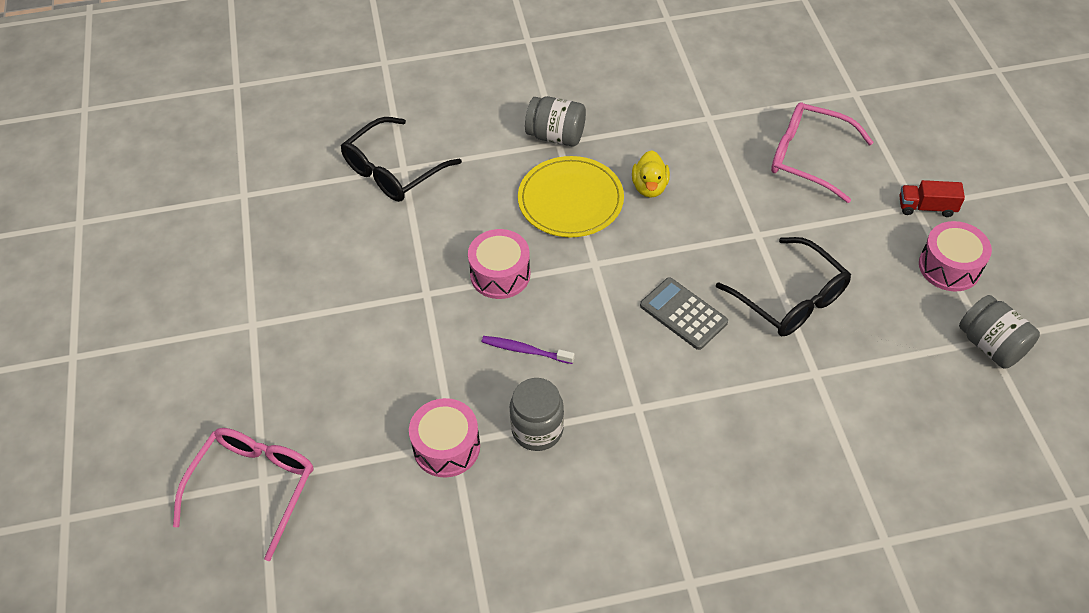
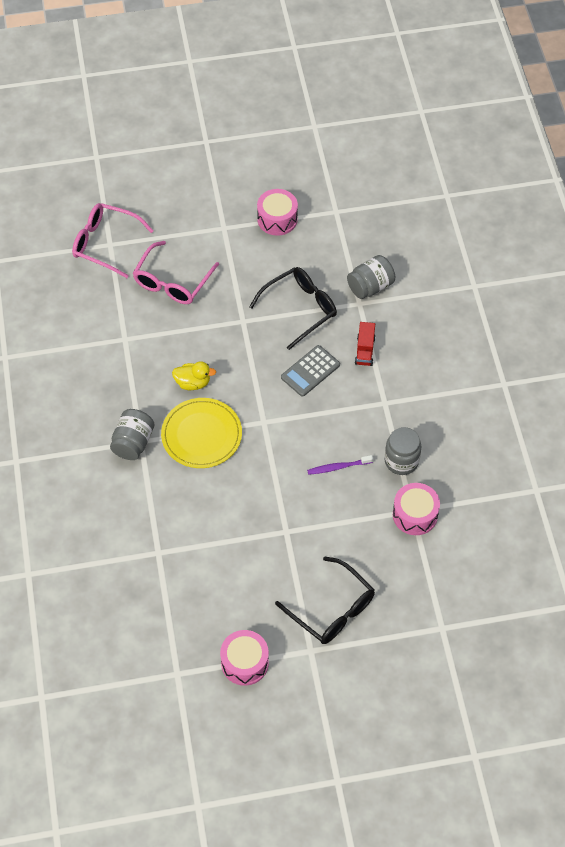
camera: 90 degrees left, 5 degrees up
pink glasses [173,428,313,561] -> pink glasses moved to [72,203,154,278]
black glasses [341,117,462,202] -> black glasses moved to [275,556,375,644]
pink drum [468,229,530,299] -> pink drum moved to [220,630,269,686]
purple toothbrush [482,336,575,364] -> purple toothbrush turned 60 degrees clockwise [307,455,373,475]
red truck [899,180,965,217] -> red truck moved to [355,322,375,366]
grey jar [959,295,1040,368] -> grey jar moved to [347,255,395,299]

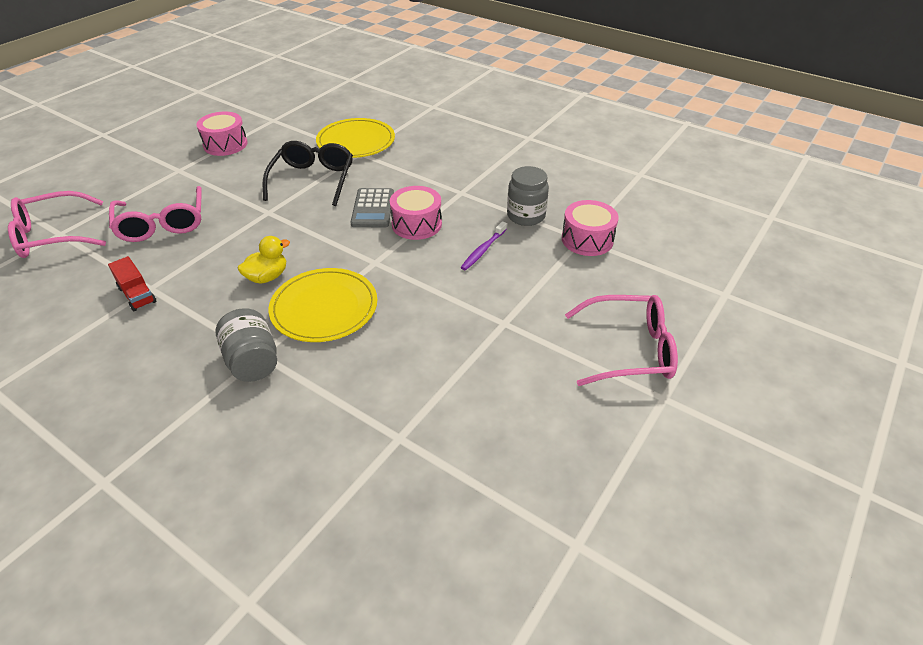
camera: 45 degrees left, 15 degrees down
pink drum [220,630,269,686] -> pink drum moved to [390,186,442,240]
black glasses [275,556,375,644] -> pink glasses [565,295,678,386]
grey jar [347,255,395,299] -> yellow plate [316,118,395,158]
red truck [355,322,375,366] -> red truck moved to [108,256,157,311]

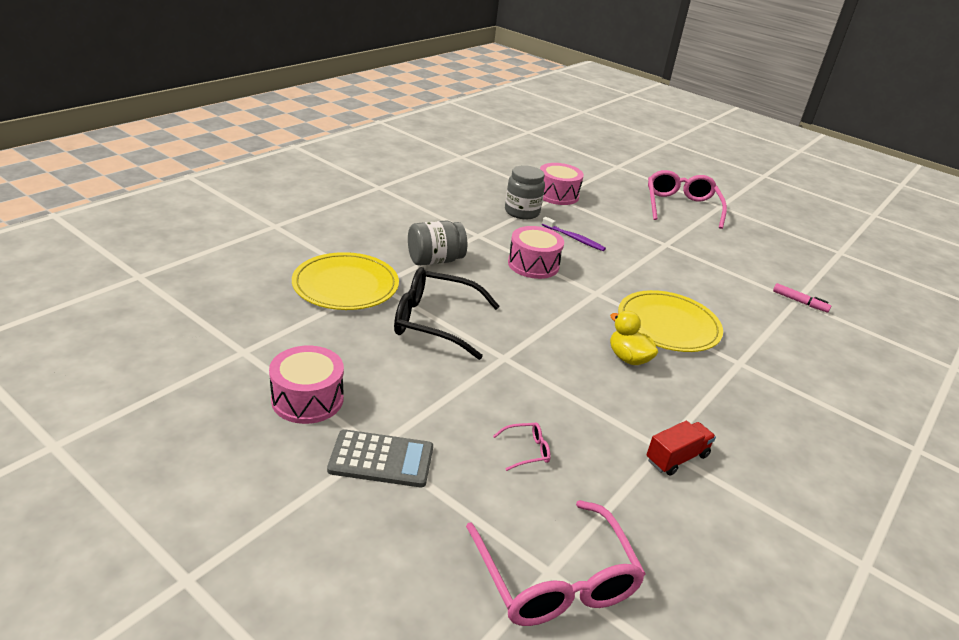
camera: 90 degrees left, 10 degrees down
pink glasses [109,186,202,242] -> pink glasses [493,422,551,471], size x0.42
grey jar [216,308,277,382] -> grey jar moved to [408,221,467,266]
grey calculator [350,188,394,227] -> grey calculator moved to [327,429,433,487]
none -> pink marker [773,283,831,313]

